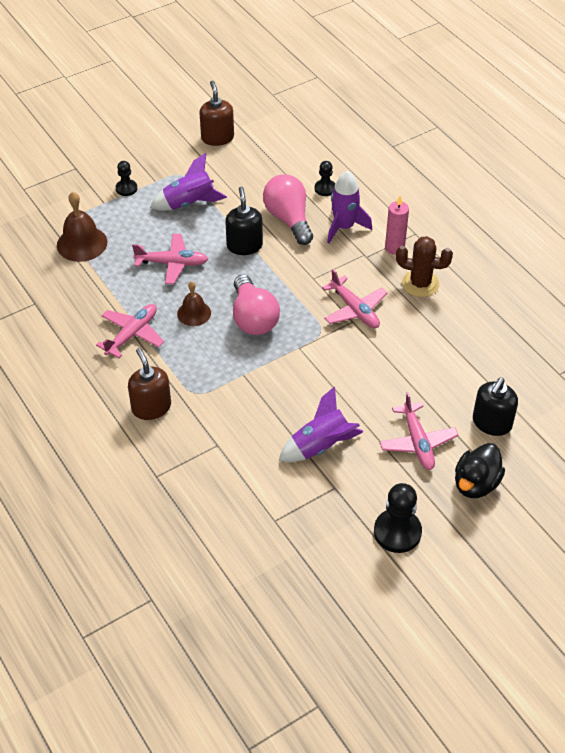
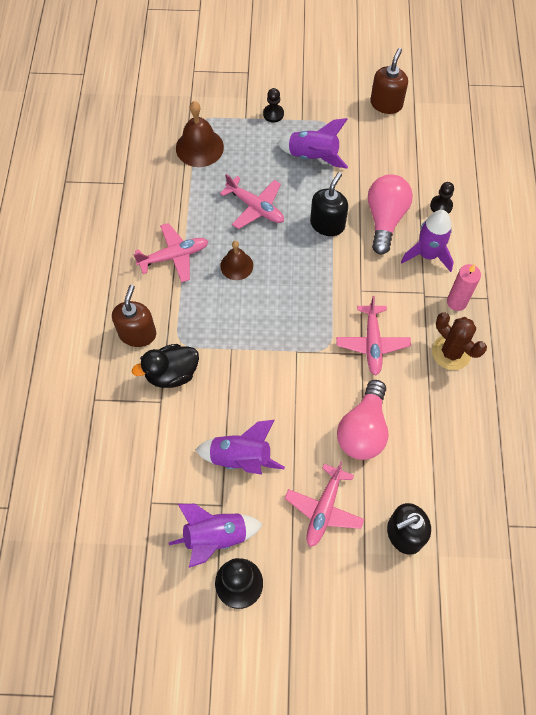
camera: 35 degrees right, 15 degrees up
pink light bulb [233,275,280,335] -> pink light bulb moved to [337,380,388,460]
black duck [455,443,505,498] -> black duck moved to [132,344,199,388]
none -> purple rocket [169,504,263,568]

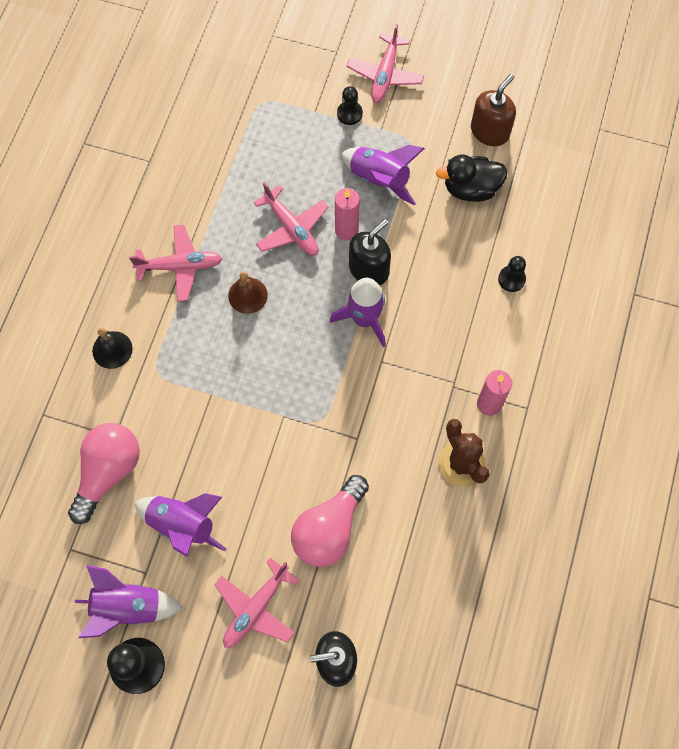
camera: 15 degrees right, 5 degrees up
brown soap dispenser [112,285,156,347] -> black bell [92,328,133,369]
black duck [132,344,199,388] -> black duck moved to [436,154,508,202]
brown bell [176,101,224,167] -> none
pink plane [336,296,411,375] -> pink plane moved to [346,23,424,103]
pink light bulb [368,174,413,255] -> pink light bulb moved to [68,423,140,524]
purple rocket [401,210,454,272] -> purple rocket moved to [330,278,386,347]
none -> pink candle [335,188,360,240]

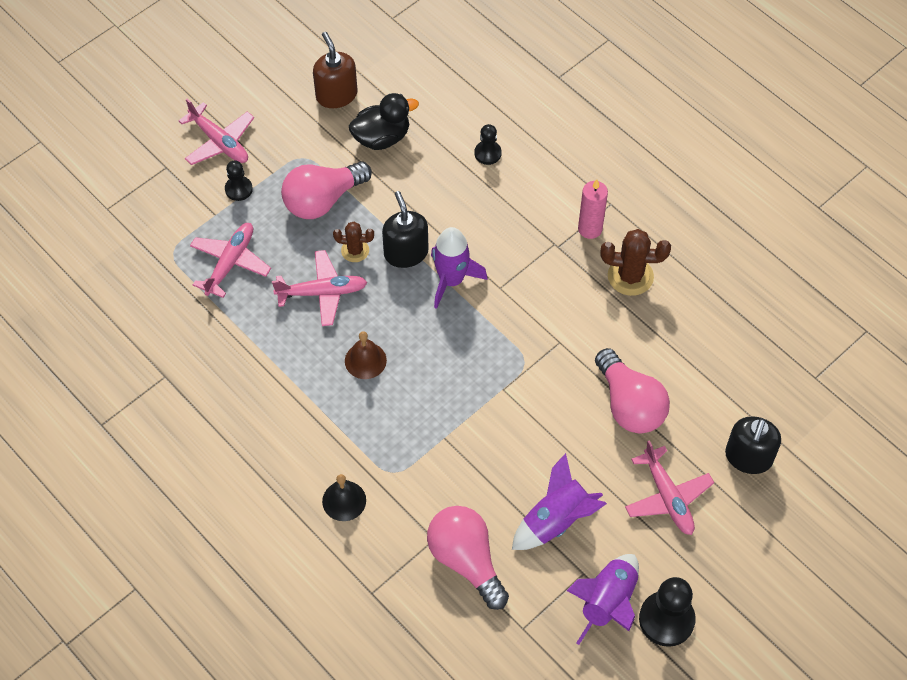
camera: 60 degrees left, 10 degrees down
pink plane [129,225,223,302] -> pink plane moved to [190,223,271,298]
pink candle [335,188,360,240] -> brown cactus [333,222,374,262]
purple rocket [341,145,425,205] -> pink light bulb [281,161,372,219]
black duck [436,154,508,202] -> black duck turned 135 degrees counterclockwise [349,93,419,150]

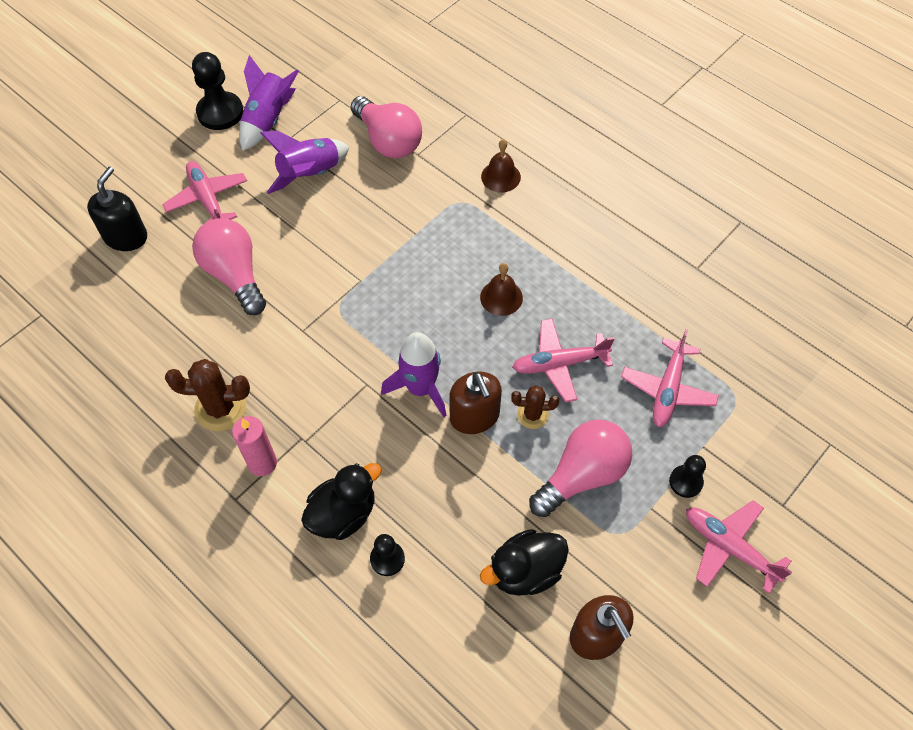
camera: 175 degrees right, 0 degrees up
black bell [322,474,366,521] -> brown bell [481,139,521,192]
black soap dispenser [382,191,429,268] -> brown soap dispenser [449,371,502,434]
none -> black duck [301,463,382,540]

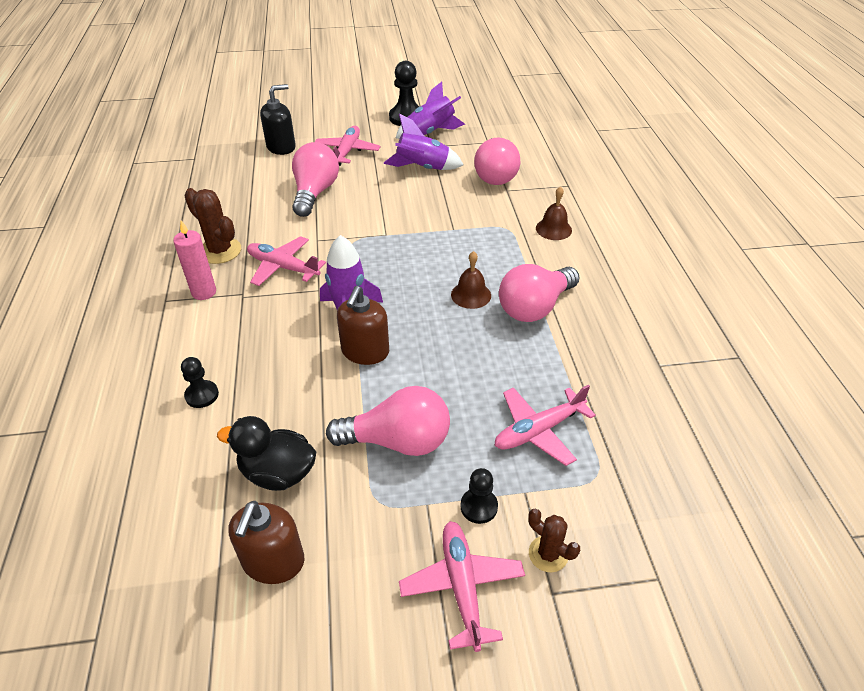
camera: 40 degrees right, 15 degrees down
black duck [301,463,382,540] -> none
brown cactus [511,385,559,429] -> brown cactus moved to [528,509,580,572]
pink plane [512,319,615,402] -> pink plane moved to [247,236,326,286]
none -> pink light bulb [499,264,579,322]

